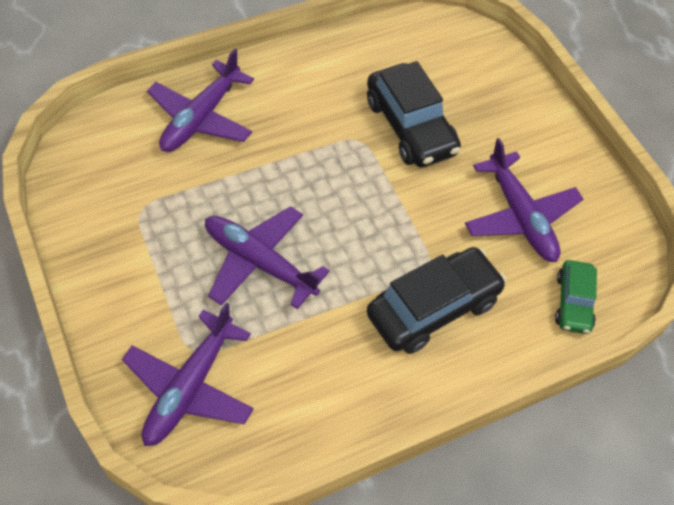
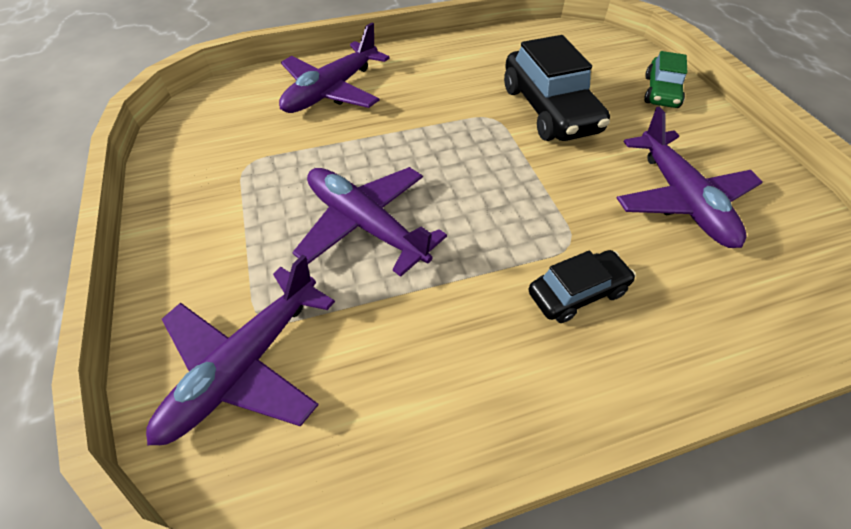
camera: 10 degrees right, 5 degrees down
black car [367,247,507,354] -> black car [529,250,636,323], size x0.58
green car [555,260,597,334] -> green car moved to [644,51,687,108]

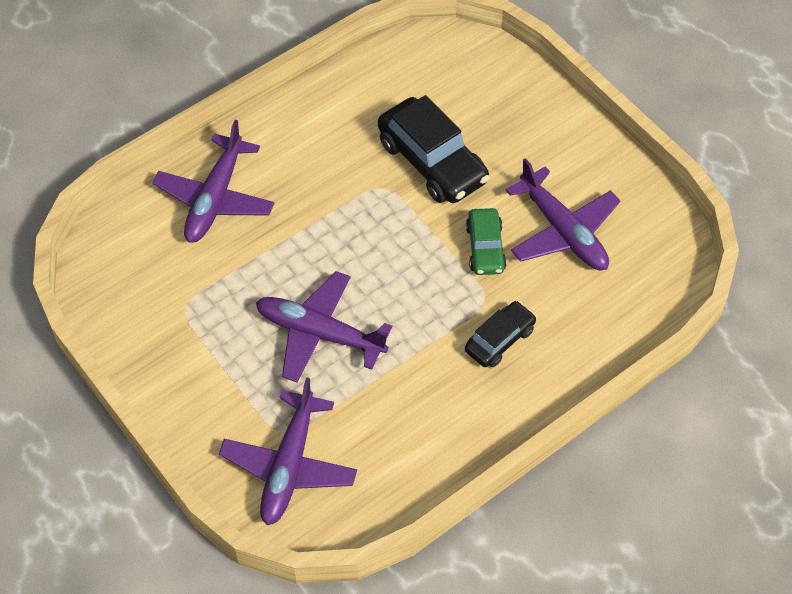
camera: 20 degrees left, 5 degrees up
green car [644,51,687,108] -> green car moved to [466,208,507,275]

